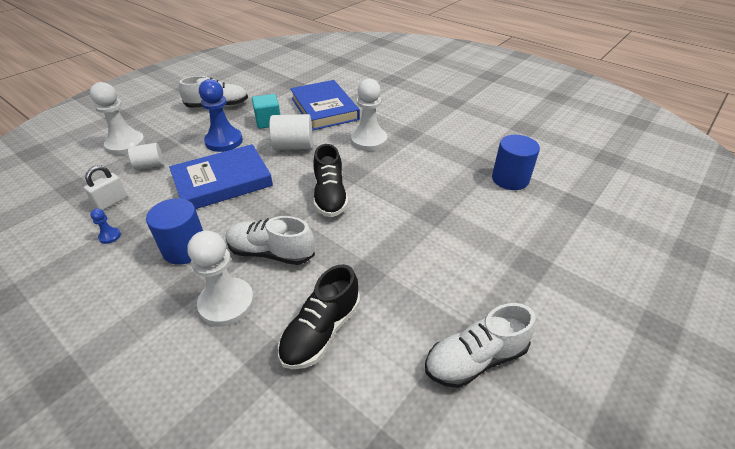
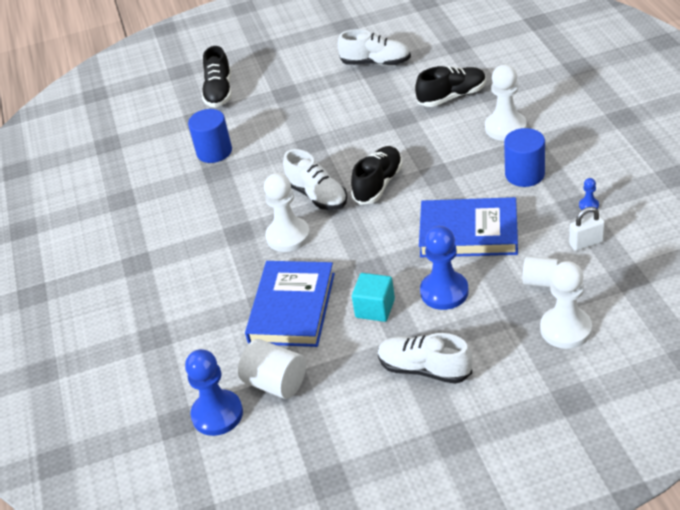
camera: 140 degrees left, 0 degrees up
white shoe [225,216,315,265] -> white shoe moved to [283,149,347,210]
white cylinder [269,114,313,150] -> white cylinder moved to [238,339,306,399]
none -> blue pawn [185,349,243,436]
none -> black shoe [202,46,232,108]

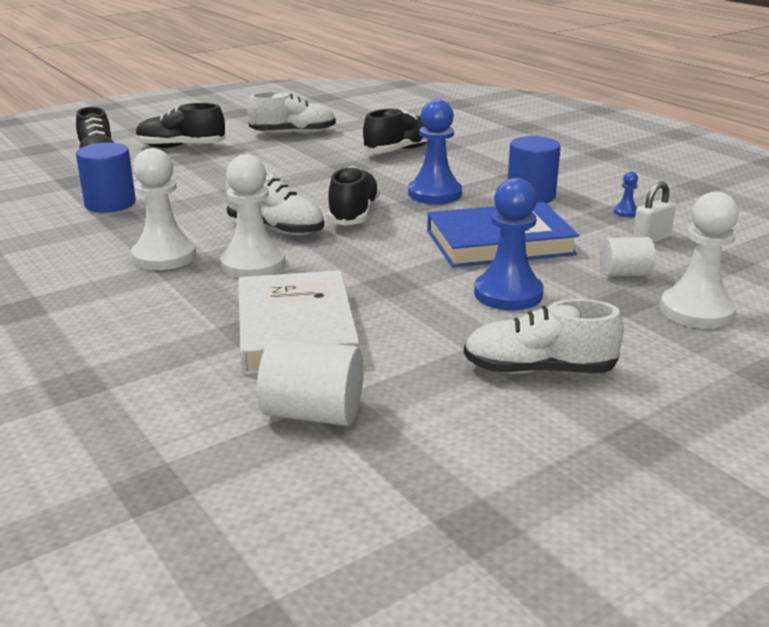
camera: 25 degrees left, 15 degrees down
blue pawn [185,349,243,436] -> blue pawn moved to [408,99,462,204]
blue book [245,261,335,347] -> white book [238,270,359,375]
turquoise cube [352,273,395,322] -> none
white pawn [485,65,527,141] -> white pawn moved to [131,148,196,270]
none -> black shoe [136,103,226,148]

